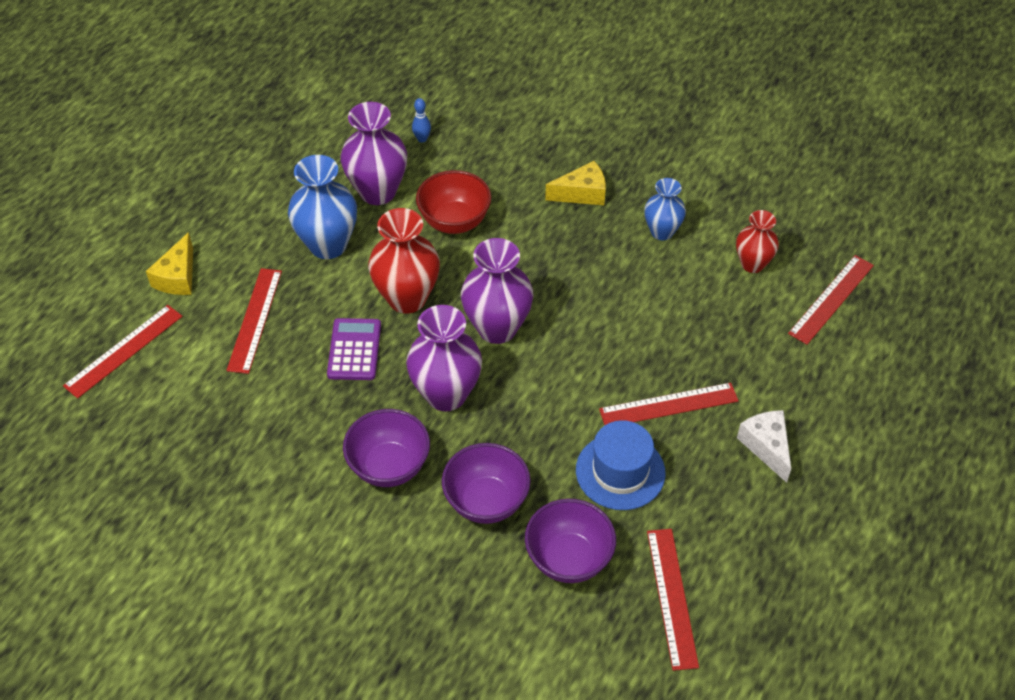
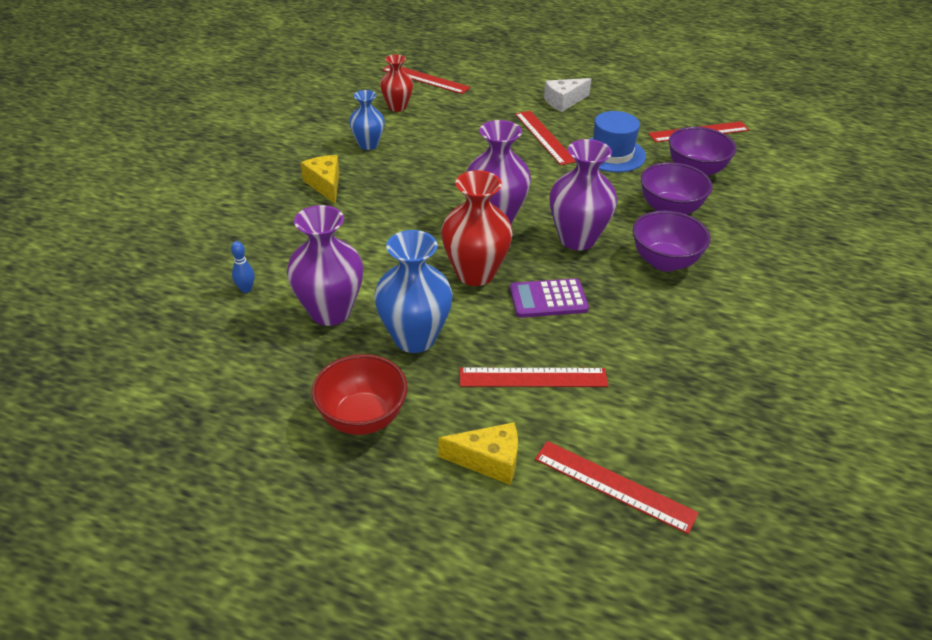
camera: 100 degrees left, 10 degrees down
red bowl [416,170,491,234] -> red bowl moved to [312,354,408,435]

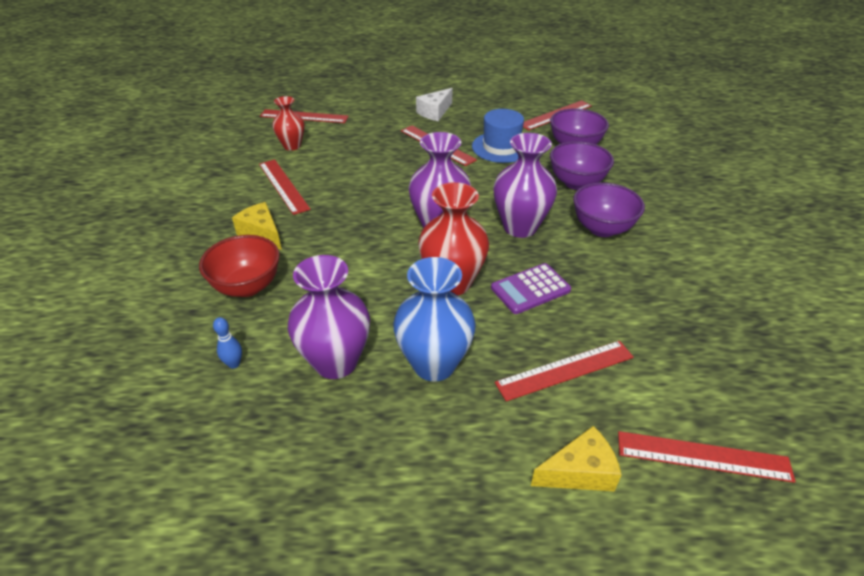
camera: 20 degrees left, 0 degrees up
red bowl [312,354,408,435] -> red bowl moved to [199,235,280,297]
blue vase [349,90,385,150] -> red ruler [259,159,311,215]

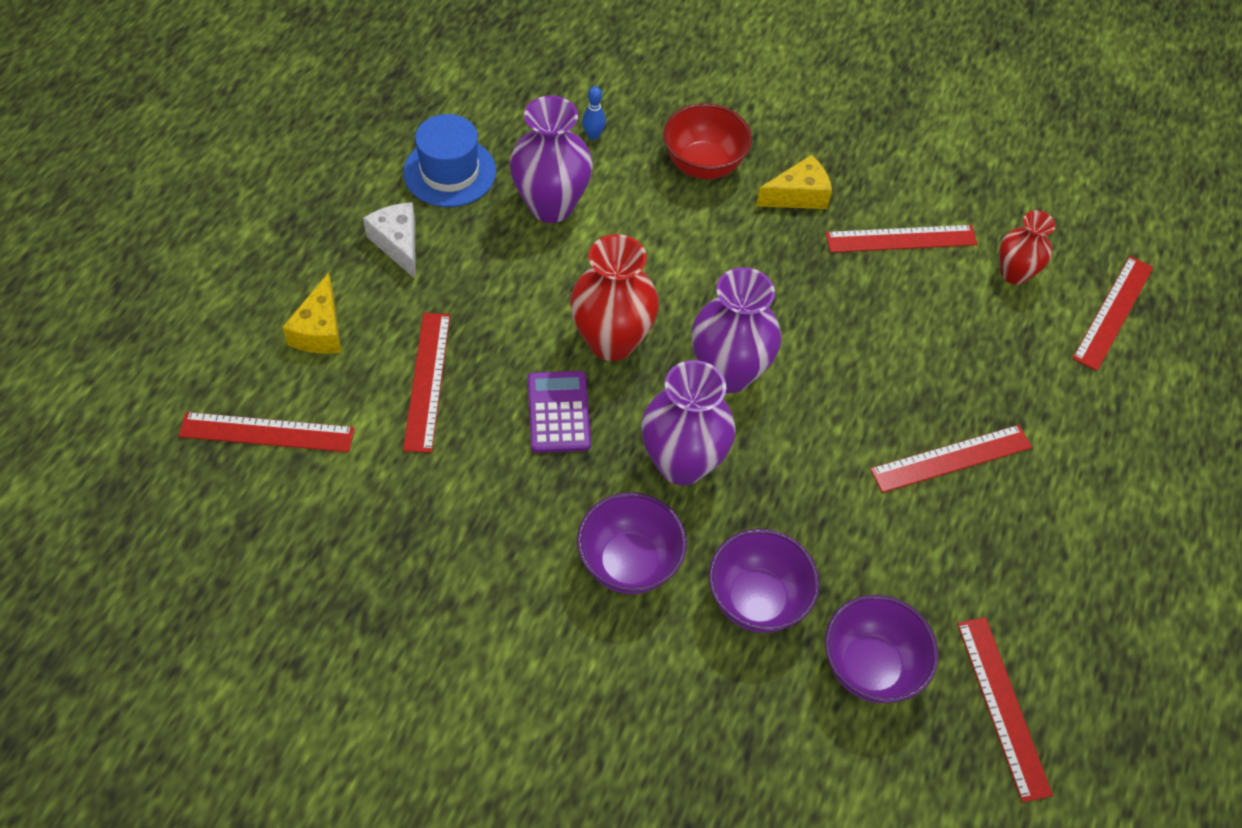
camera: 110 degrees right, 15 degrees up
blue vase [393,257,476,382] -> none
white cheese [416,88,453,121] -> white cheese moved to [363,202,416,279]
blue hat [472,109,524,163] -> blue hat moved to [403,114,496,207]
red ruler [618,431,796,483] -> red ruler turned 60 degrees clockwise [179,412,355,452]

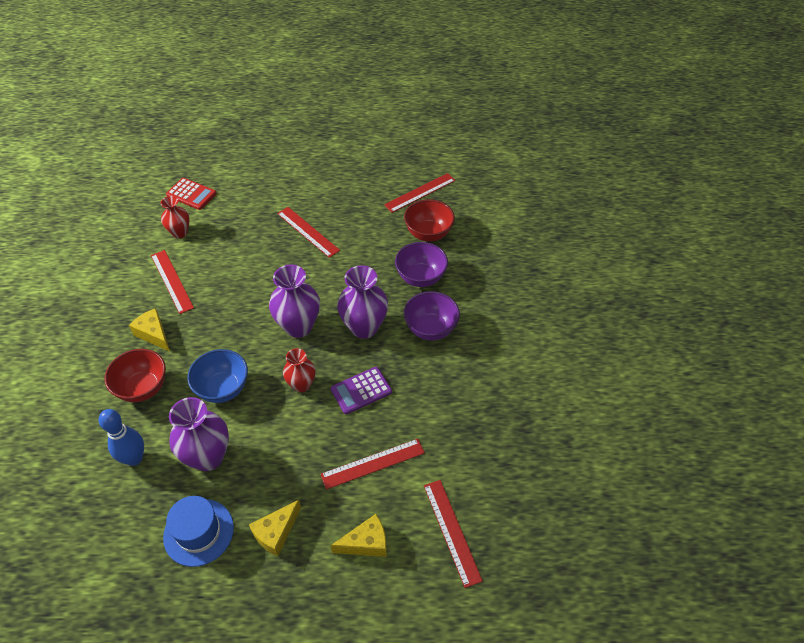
camera: 110 degrees left, 5 degrees down
white cheese [363,202,416,279] -> yellow cheese [249,500,301,556]
red vase [570,234,659,361] -> red vase [283,348,315,392], size x0.61
blue bowling pin [582,86,606,140] -> blue bowling pin [99,409,144,466], size x1.93
purple bowl [825,595,938,703] -> red bowl [404,199,455,242]
red ruler [1072,256,1153,371] -> red calculator [166,178,217,210]
none -> blue bowl [187,349,248,403]

